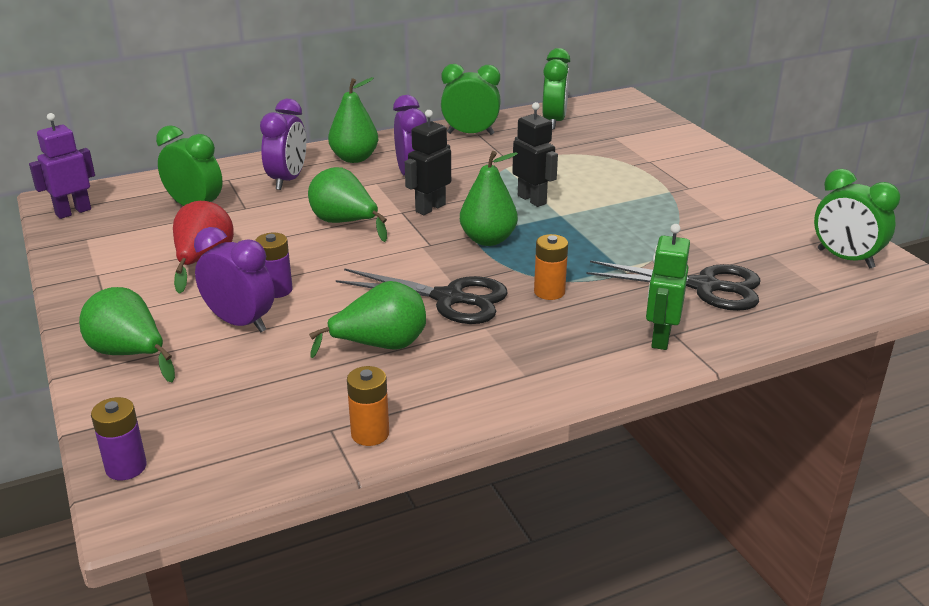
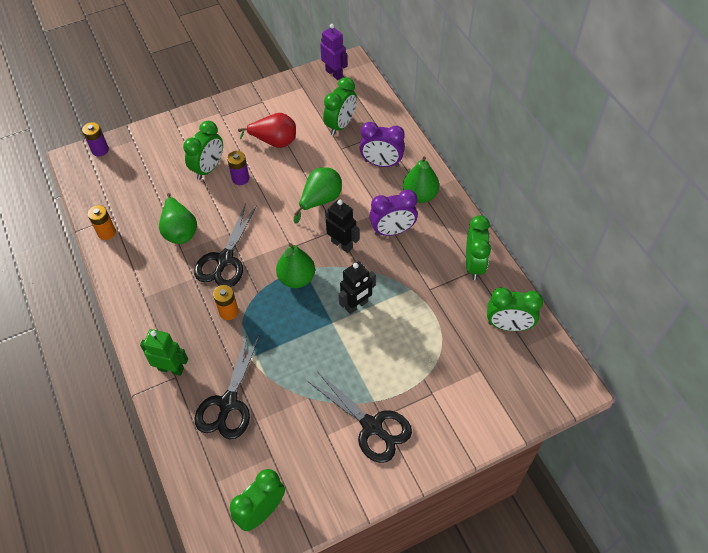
camera: 90 degrees right, 25 degrees up
green pear [79,287,175,382] -> none
purple clock [194,227,275,332] -> green clock [183,121,223,180]
none -> black scissors [309,371,412,463]

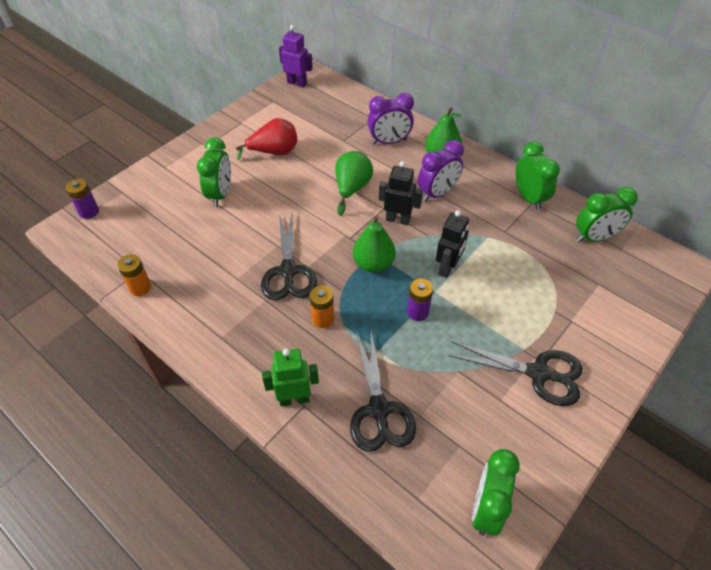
camera: 25 degrees left, 5 degrees down
green pear [159,193,197,244] -> none
purple battery [227,151,249,185] -> purple battery moved to [407,279,433,321]
green clock [323,77,357,135] -> none

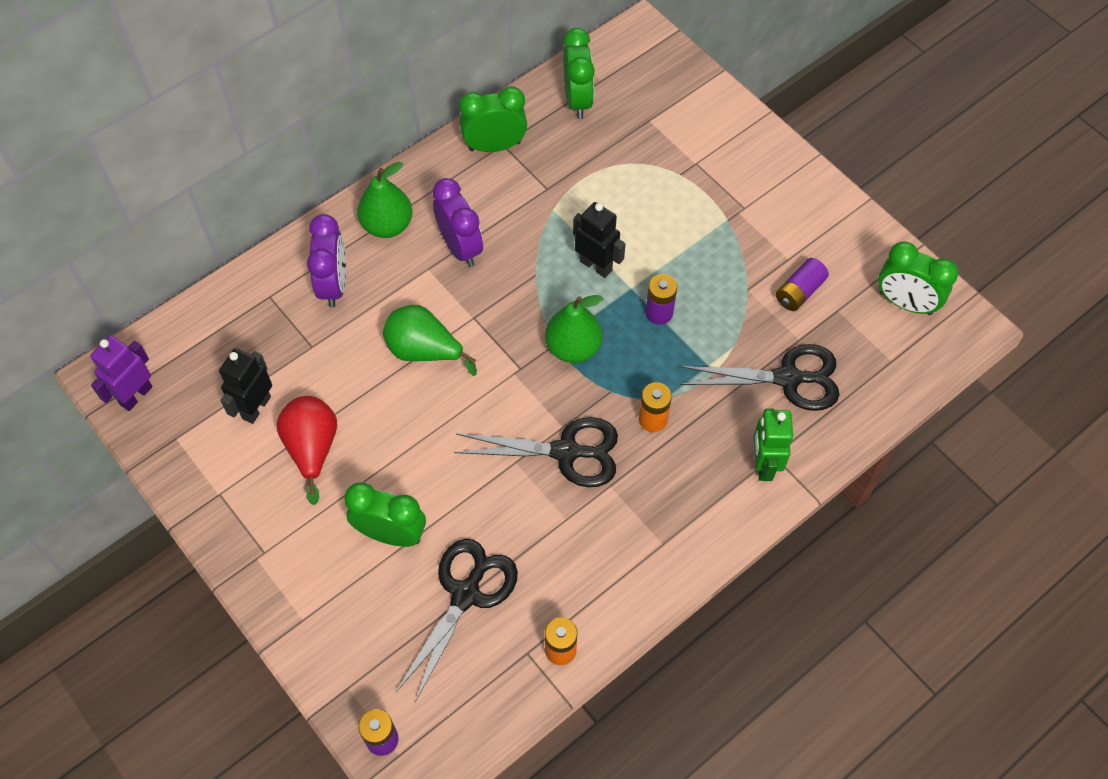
camera: 80 degrees left, 10 degrees up
black robot [379,161,423,225] -> black robot moved to [219,348,272,424]
black scissors [448,342,583,406] -> black scissors moved to [396,539,518,702]
none -> purple battery [776,258,829,311]

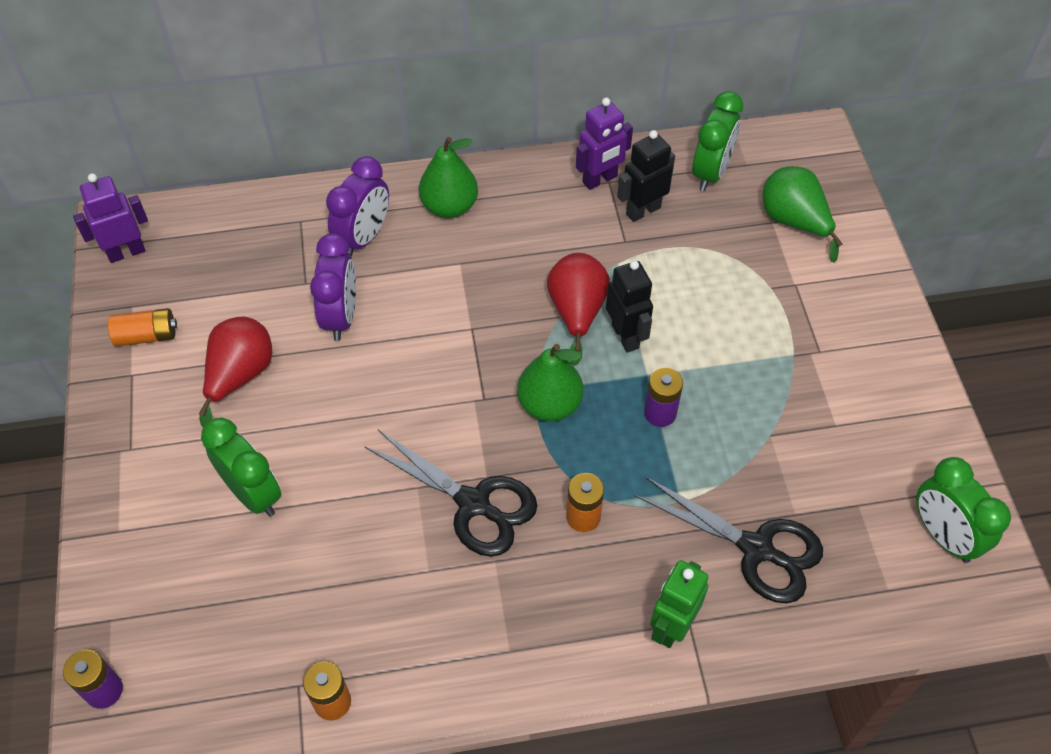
camera: 30 degrees right, 5 degrees down
black robot [219,348,272,424] -> black robot moved to [617,130,675,222]
green pear [383,305,477,376] -> green pear moved to [763,166,843,263]
black scissors [396,539,518,702] -> none
purple clock [432,178,483,267] -> purple clock moved to [310,233,356,341]
green clock [459,86,527,152] -> purple robot [576,98,633,190]
purple battery [776,258,829,311] -> none
none -> orange battery [108,308,177,347]
none -> red pear [547,253,610,366]

